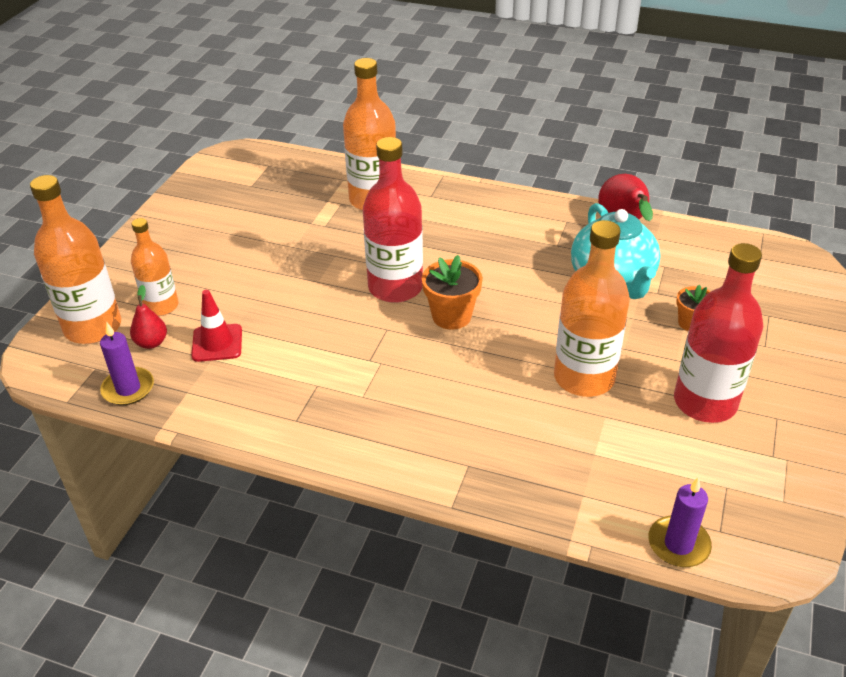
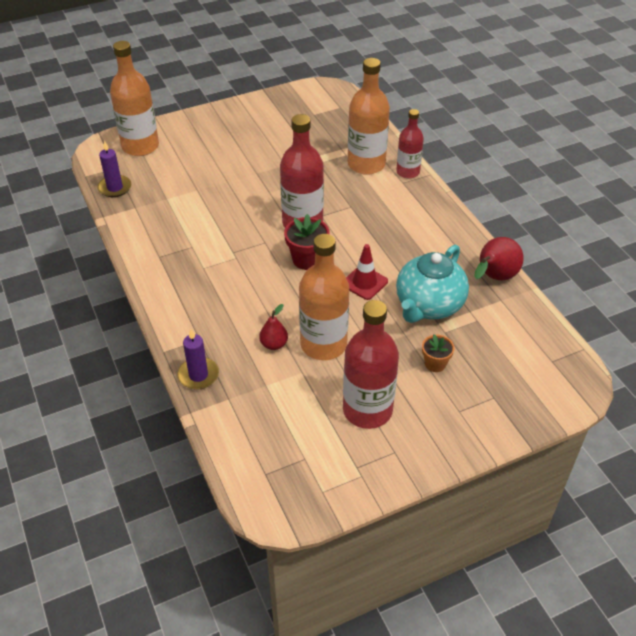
camera: 45 degrees right, 5 degrees up
red pear [130,285,167,349] -> red pear moved to [259,304,288,350]
orange bottle [131,218,178,316] -> none
red traffic cone [191,290,242,362] -> red traffic cone moved to [346,244,388,300]
orange flower pot [422,255,483,330] -> red flower pot [284,214,330,270]
purple candle [648,477,712,567] -> purple candle moved to [178,329,219,390]
none -> red bottle [396,109,424,178]

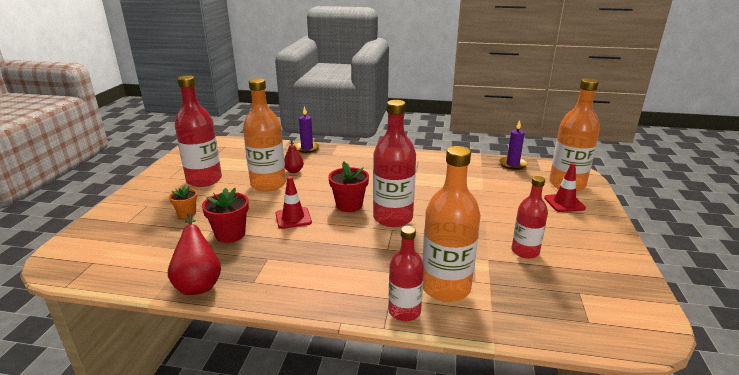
camera: 125 degrees right, 20 degrees down
turquoise teapot [396,245,469,323] -> red flower pot [202,187,249,243]
none -> red bottle [512,176,548,259]
none -> red traffic cone [544,163,586,212]

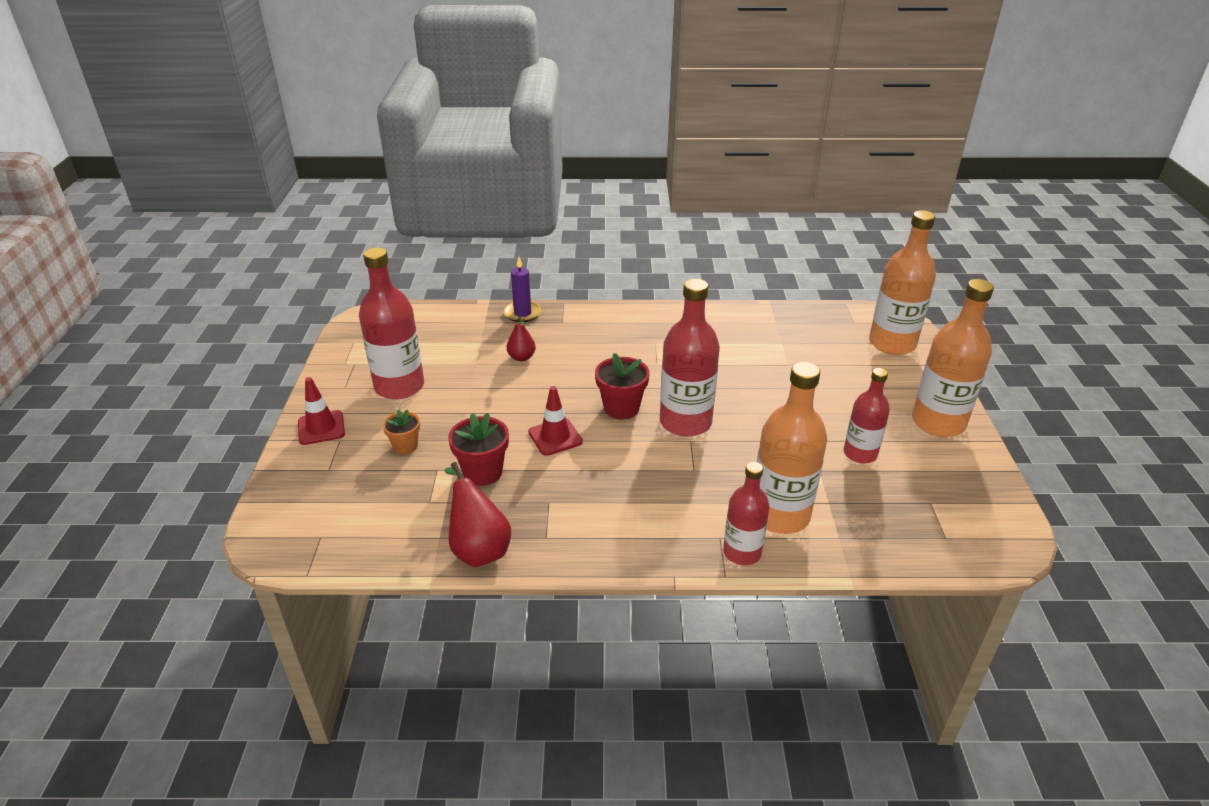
camera: 10 degrees left, 10 degrees up
orange bottle [243,78,286,192] -> orange bottle moved to [912,279,994,437]
purple candle [499,120,528,170] -> none
red traffic cone [544,163,586,212] -> red traffic cone moved to [298,377,345,445]

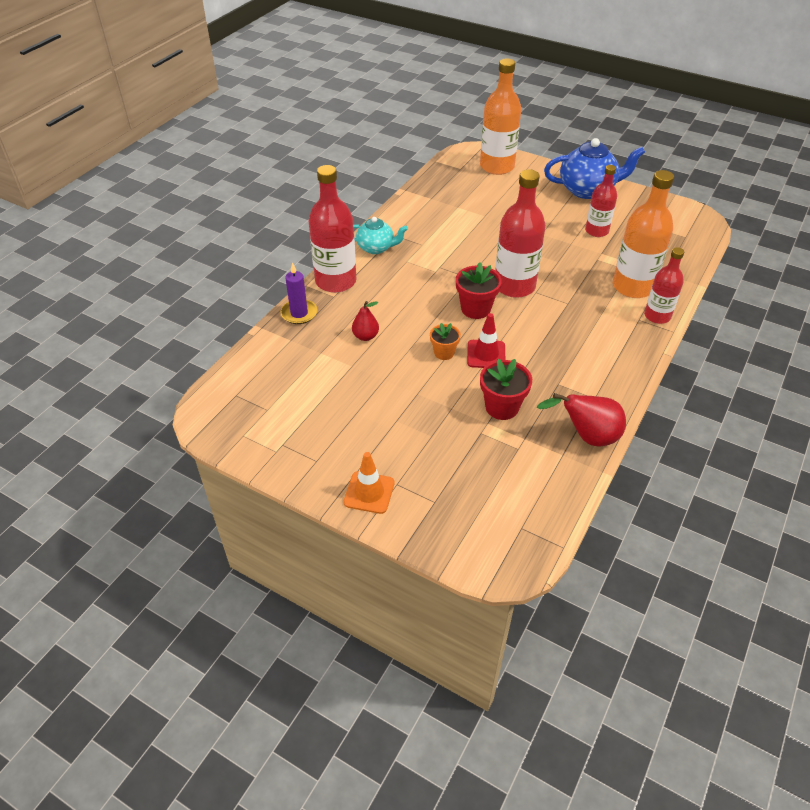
camera: 60 degrees left, 10 degrees up
red traffic cone [298,377,345,445] -> orange traffic cone [343,452,395,514]
red bottle [359,247,424,400] -> red bottle moved to [309,165,356,293]
orange flower pot [382,409,420,454] -> orange flower pot moved to [430,323,461,360]
orange bottle [912,279,994,437] -> blue teapot [544,138,645,199]
none -> turquoise teapot [353,217,408,254]

